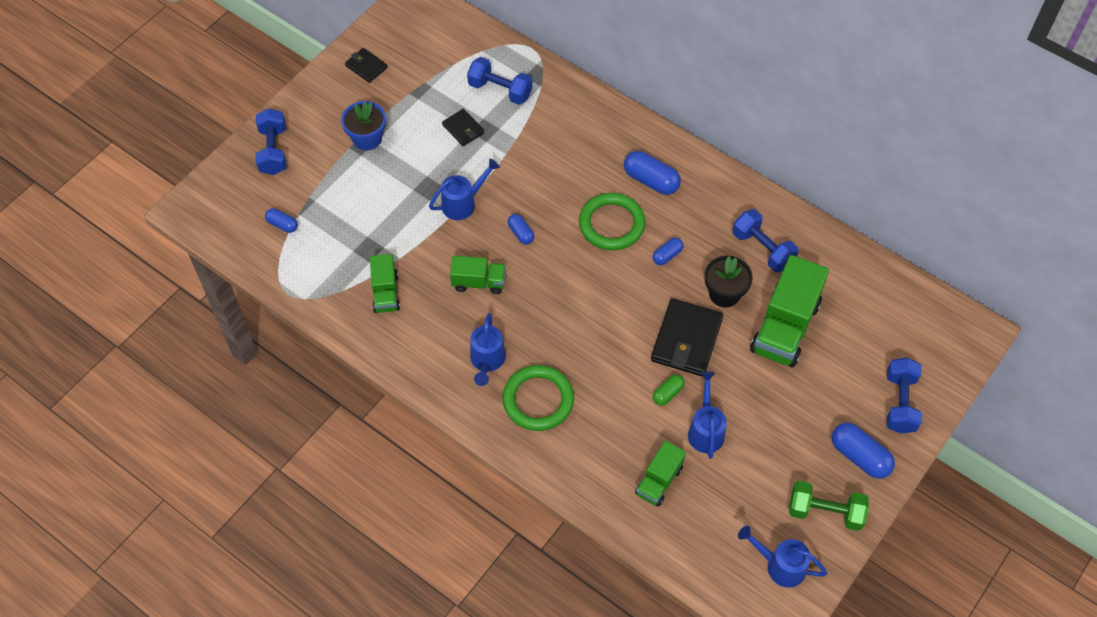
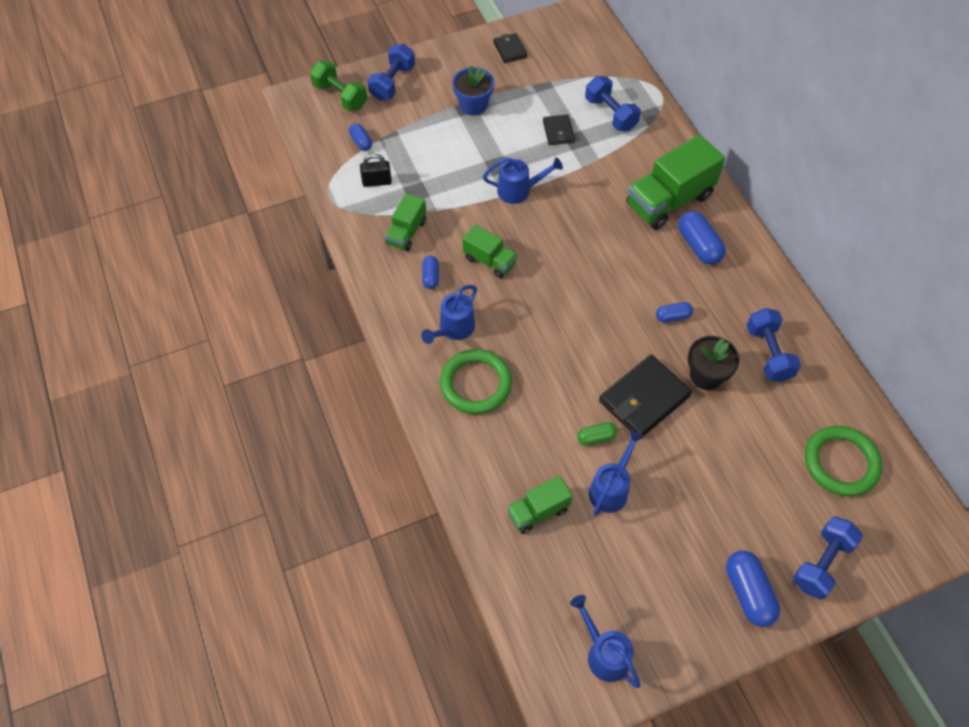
camera: 30 degrees right, 0 degrees up
blue capsule [508,214,534,245] -> blue capsule moved to [422,256,439,289]
green ring [579,193,646,250] -> green ring moved to [805,426,882,496]
green truck [750,255,829,367] -> green truck moved to [626,135,725,230]
green dumbbell [789,481,869,531] -> green dumbbell moved to [310,60,367,111]
none -> black padlock [360,154,392,187]

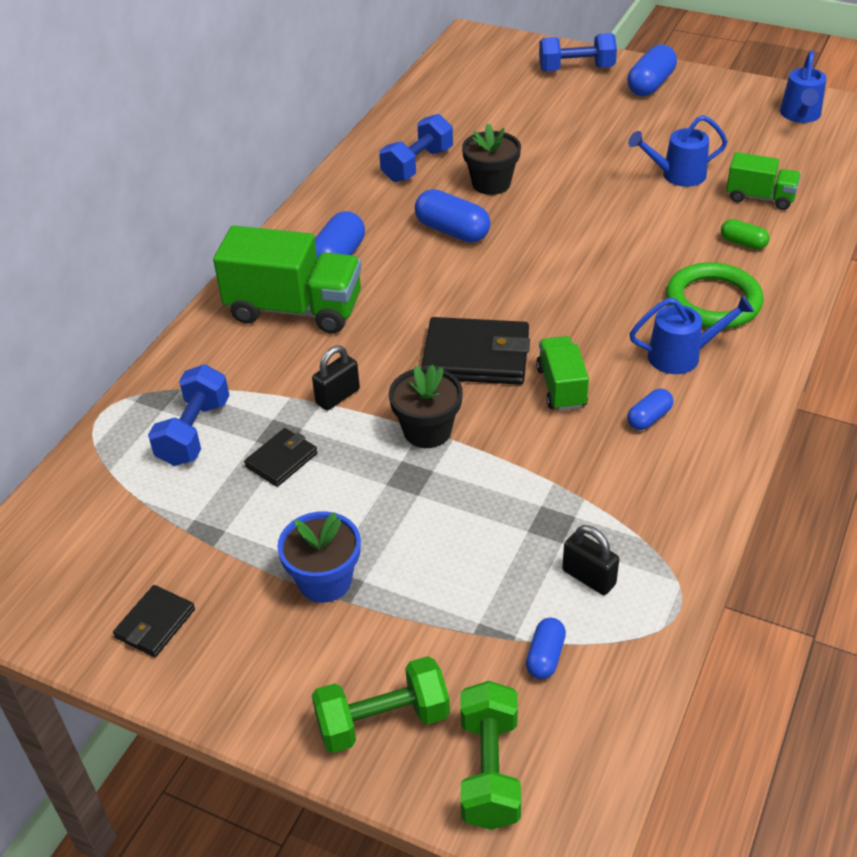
camera: 130 degrees left, 15 degrees down
blue dumbbell [367,44,415,101] -> green dumbbell [312,656,450,753]
green truck [385,193,426,252] -> none
blue watering can [483,157,563,204] -> black flower pot [389,365,463,448]
green capsule [578,422,617,446] -> green capsule moved to [721,219,769,250]
black wallet [599,355,692,436] -> black wallet moved to [421,317,530,385]
blue capsule [656,302,693,323] -> blue capsule [415,189,490,243], size x1.74
green ring [805,426,882,496] -> none
none -> black padlock [312,345,360,411]

